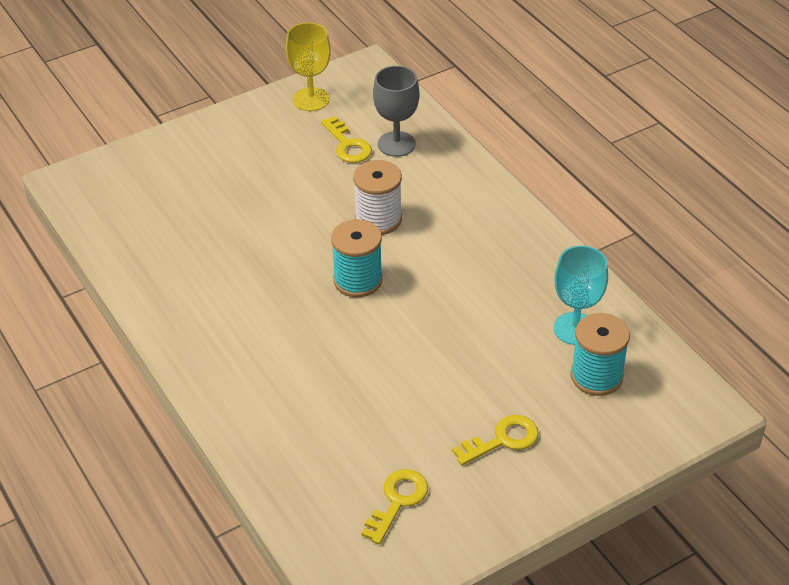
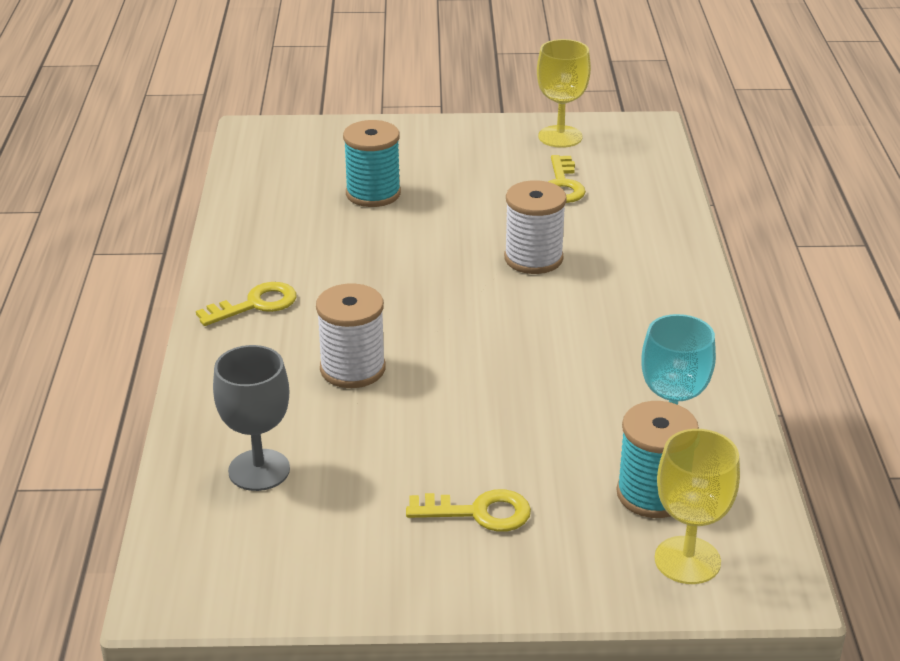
camera: 30 degrees right, 10 degrees down
turquoise spool [331,219,383,297] -> turquoise spool moved to [343,120,401,207]
yellow key [361,469,428,544] -> yellow key moved to [196,282,297,326]
grey goblet [373,66,420,157] -> grey goblet moved to [213,345,290,491]
none -> white spool [316,284,386,388]
none -> yellow goblet [654,429,740,584]

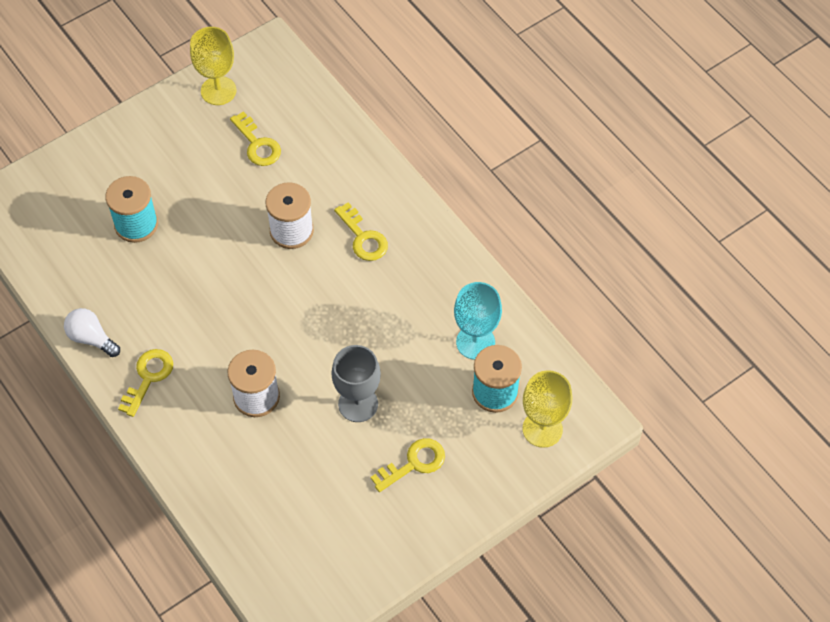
camera: 35 degrees left, 25 degrees up
grey goblet [213,345,290,491] -> grey goblet moved to [331,345,381,422]
none -> white light bulb [64,308,120,357]
none -> yellow key [334,202,388,261]

